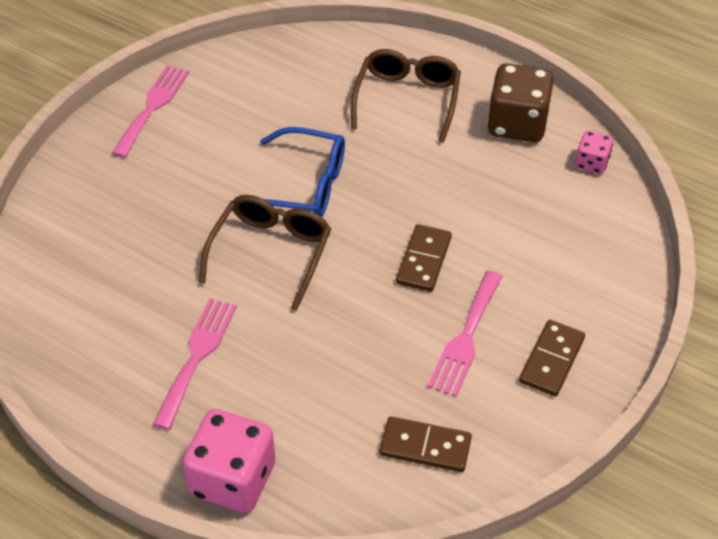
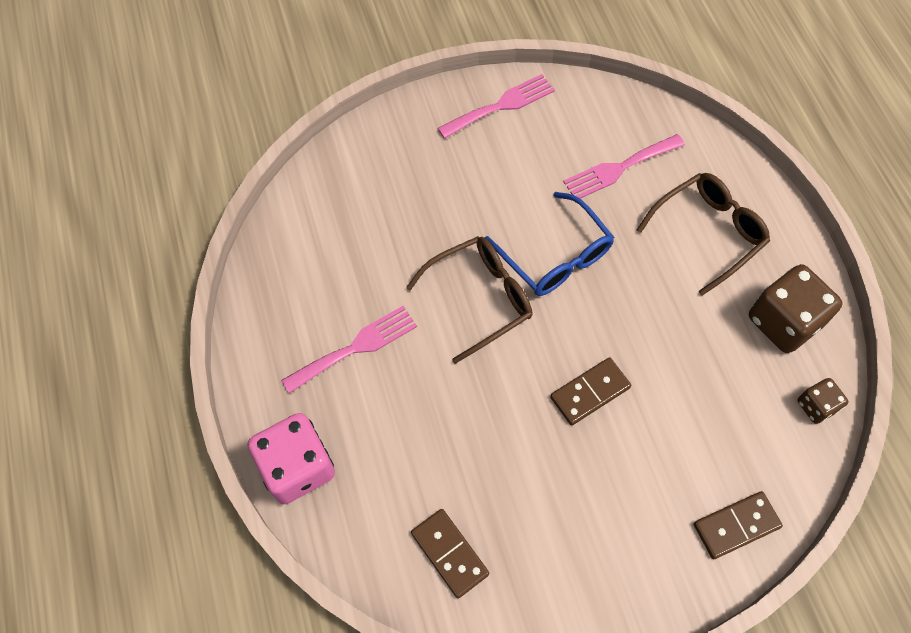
camera: 40 degrees right, 15 degrees up
pink fork [427,271,503,397] -> pink fork moved to [563,134,685,199]
brown domino [519,320,585,397] -> brown domino moved to [694,491,783,559]
pink dice [575,131,613,174] -> brown dice [797,378,848,424]

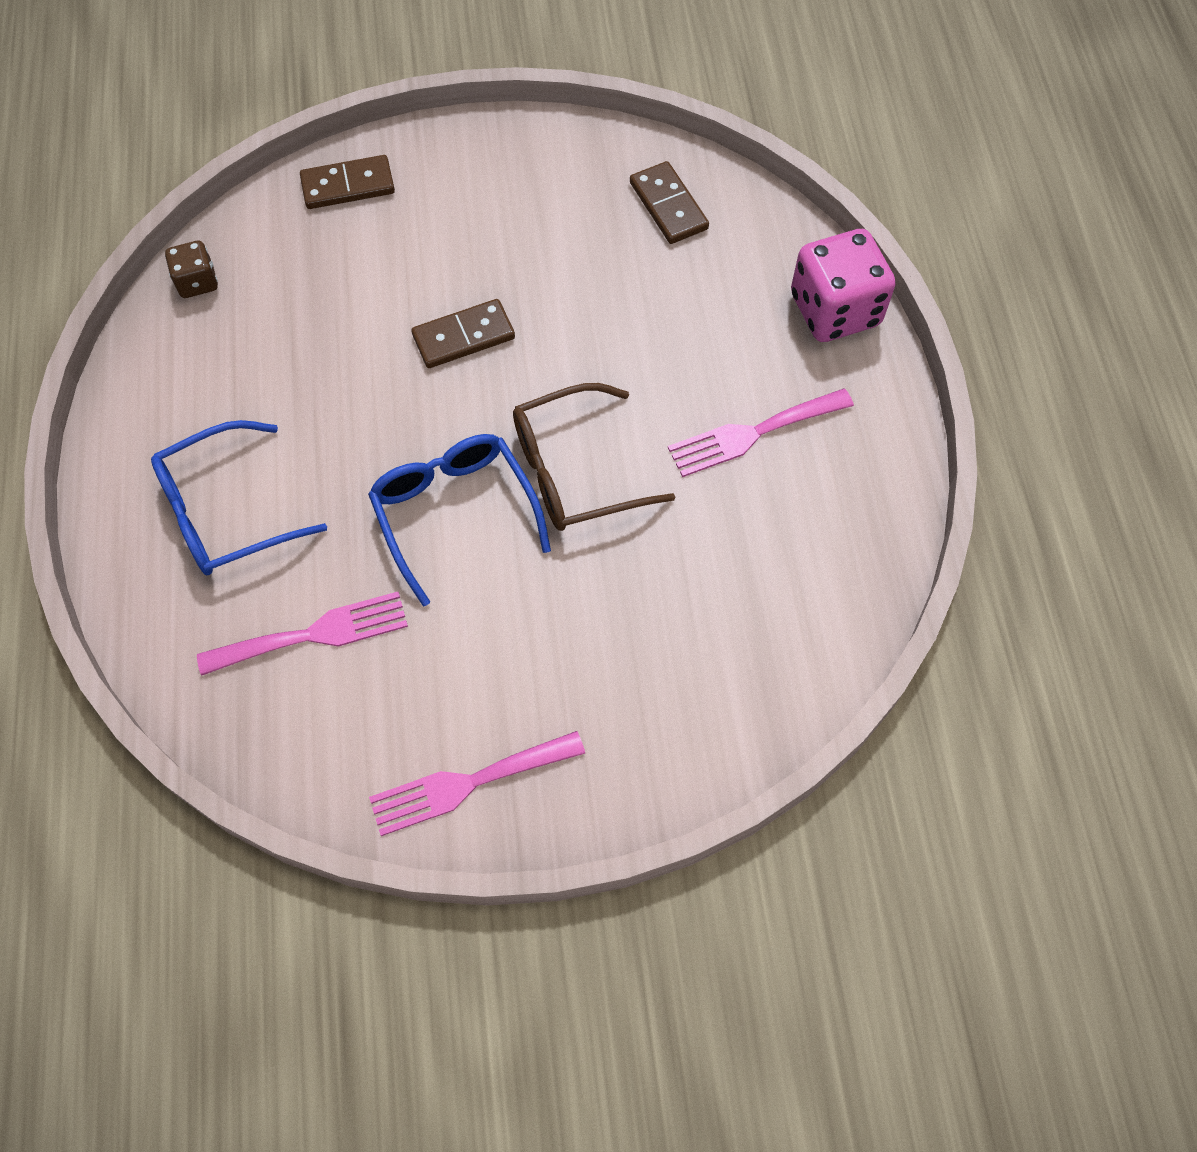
camera: 170 degrees left, 0 degrees up
brown glasses [637,173,770,296] -> blue glasses [151,420,327,575]
brown dice [749,264,843,353] -> none

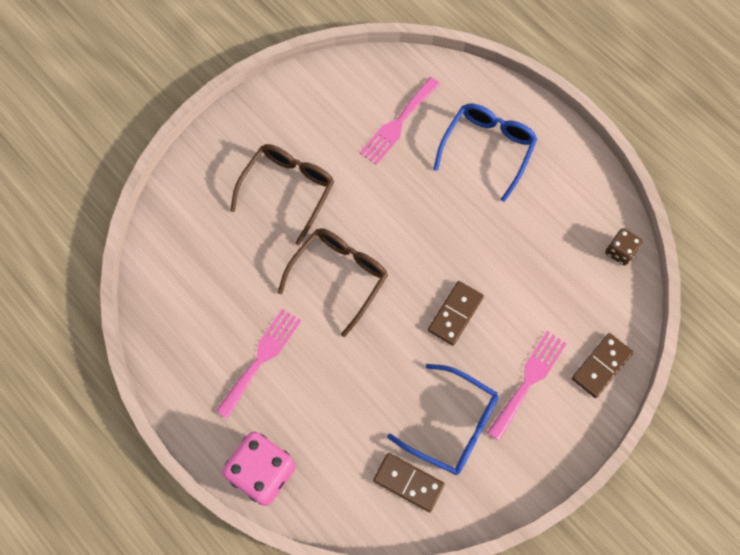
camera: 145 degrees right, 5 degrees up
blue glasses [368,434,551,606] -> blue glasses moved to [387,364,499,475]
pink fork [369,731,585,836] -> pink fork moved to [487,331,567,441]
none -> brown glasses [230,144,334,245]

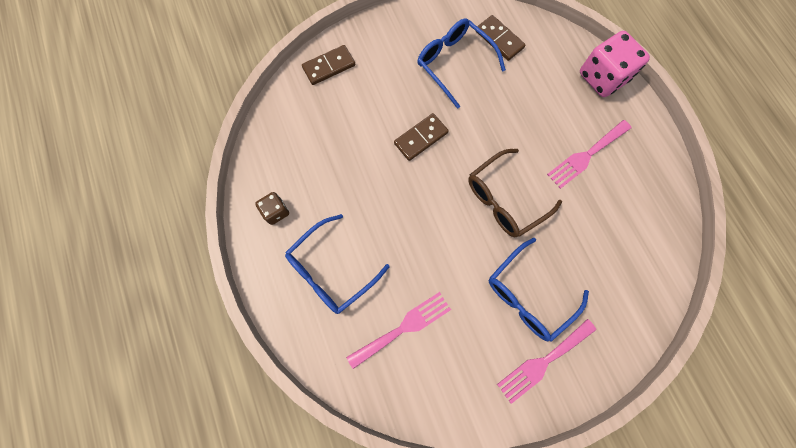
camera: 160 degrees left, 5 degrees up
brown glasses [230,144,334,245] -> blue glasses [489,238,589,342]
pink fork [487,331,567,441] -> pink fork moved to [497,319,596,404]
brown dice [605,228,642,266] -> brown dice moved to [255,192,289,225]

